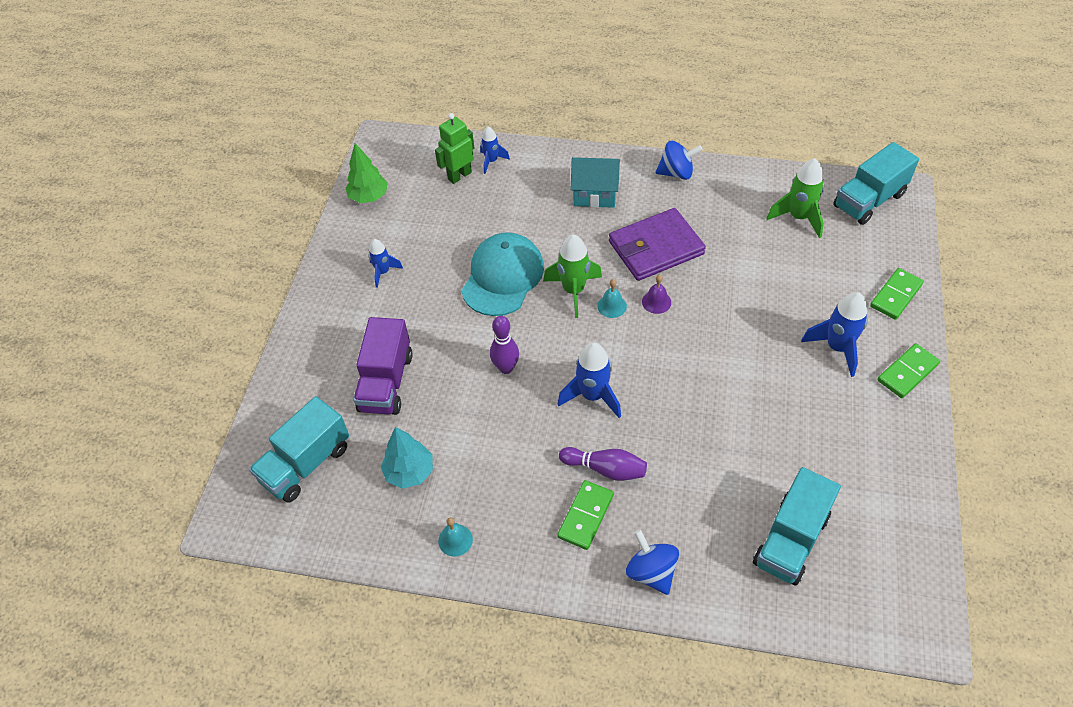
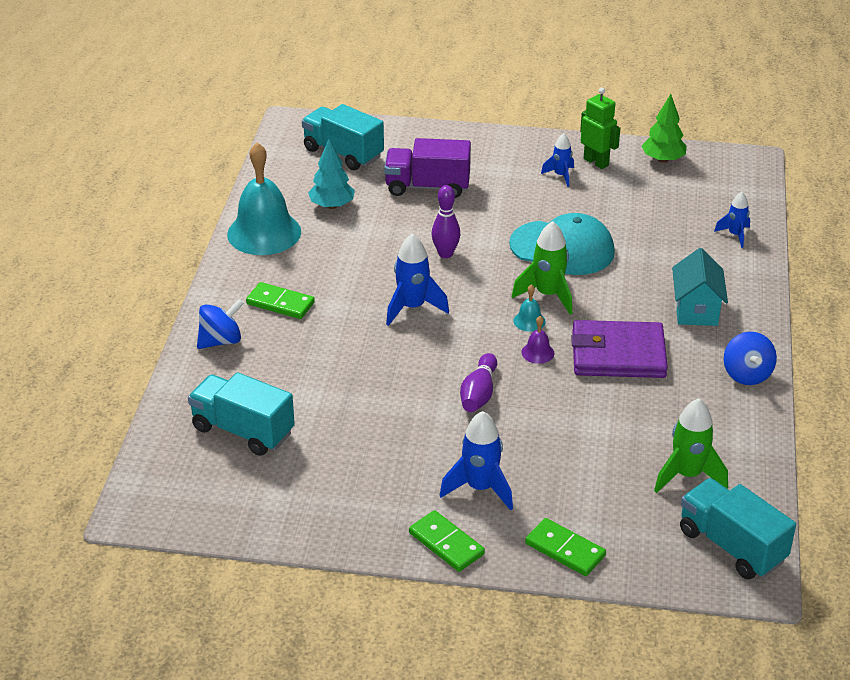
camera: 85 degrees right, 15 degrees down
green robot [435,113,474,184] -> green robot moved to [580,88,620,169]
turquoise bell [438,517,473,557] -> turquoise bell [227,142,301,255], size x2.46
purple bowling pin [559,447,647,481] -> purple bowling pin moved to [460,353,497,412]
purple wallet [609,208,706,281] -> purple wallet turned 60 degrees counterclockwise [571,320,668,378]

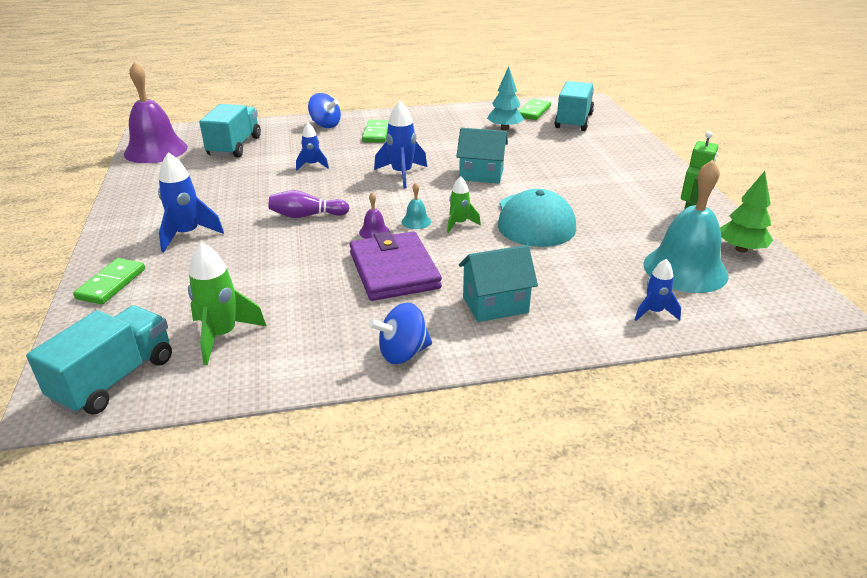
camera: 70 degrees right, 5 degrees down
turquoise bell [227,142,301,255] -> turquoise bell moved to [643,160,729,293]
purple truck [384,138,471,198] -> none
green domino [409,510,485,572] -> green domino moved to [519,99,551,120]
purple bowling pin [432,185,460,258] -> turquoise house [456,128,508,184]
green rocket [512,221,572,314] -> green rocket [447,176,481,233], size x0.61
blue rocket [541,133,574,187] -> blue rocket moved to [296,123,329,170]
none -> purple bell [124,62,188,163]

